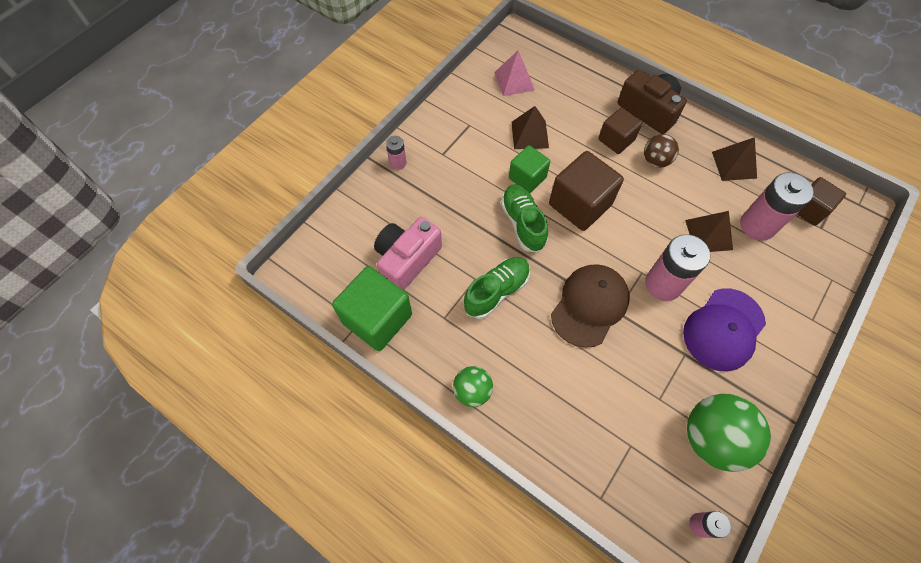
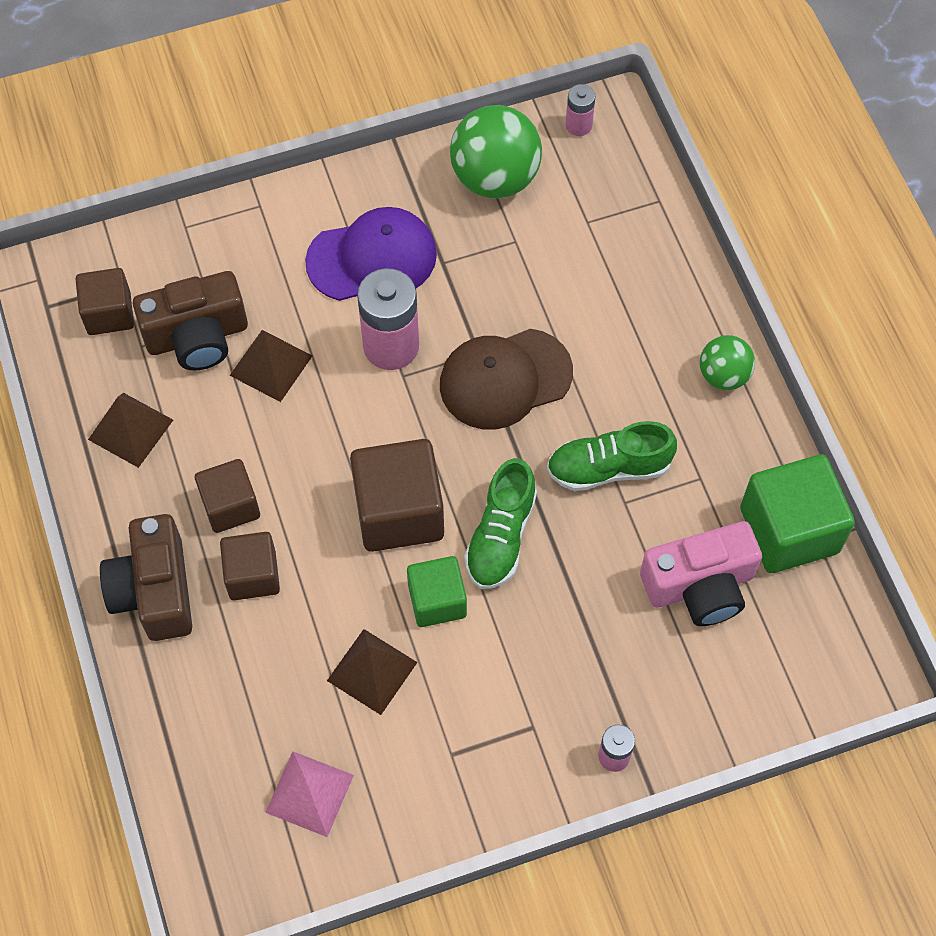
camera: 145 degrees left, 0 degrees up
brown ball [644,134,679,168] -> brown cube [195,459,260,533]
pink battery [740,172,814,241] -> brown camera [133,271,248,370]

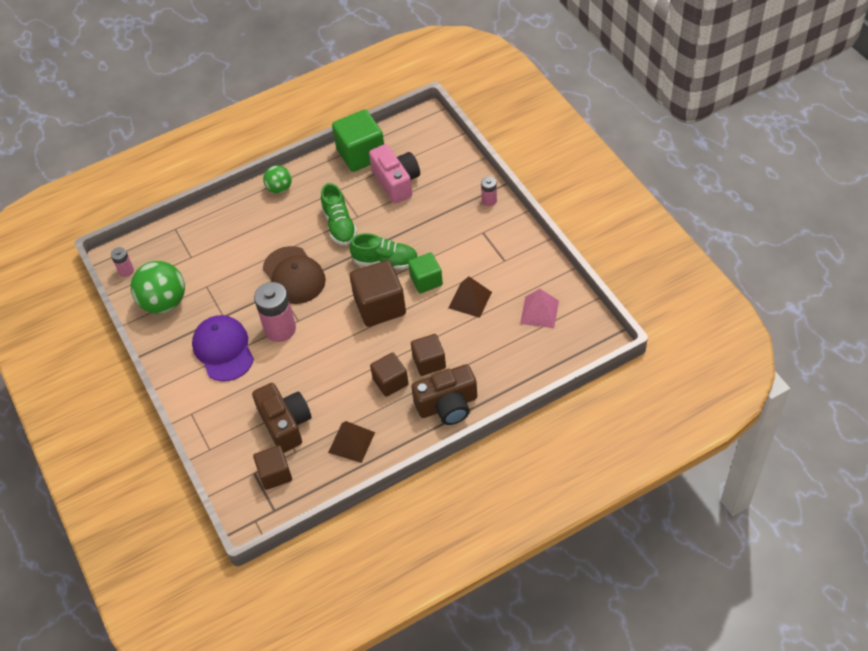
camera: 95 degrees left, 10 degrees down
brown pyramid [230,330,312,402] -> none

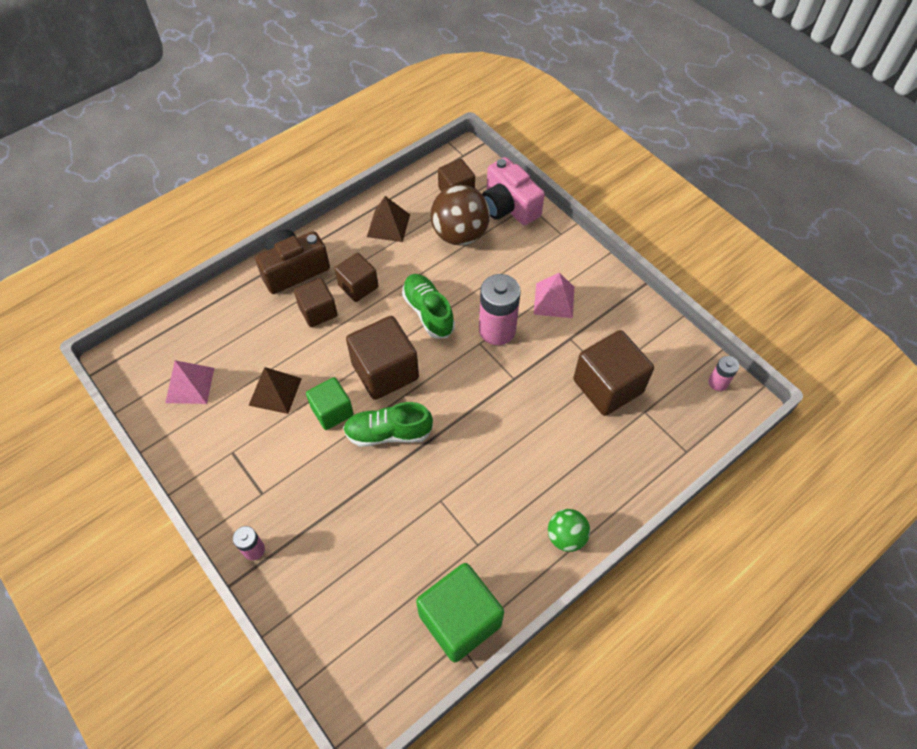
camera: 165 degrees right, 5 degrees up
green ball [131,261,185,314] -> none
purple cap [192,315,254,382] -> pink pyramid [534,273,574,318]
brown camera [252,383,312,453] -> brown ball [430,185,490,245]
brown cap [263,246,326,304] -> none
green shoe [321,183,357,245] -> green shoe moved to [402,274,455,338]
pink camera [369,144,420,204] -> pink camera moved to [482,157,545,225]
none -> brown cube [573,330,654,416]

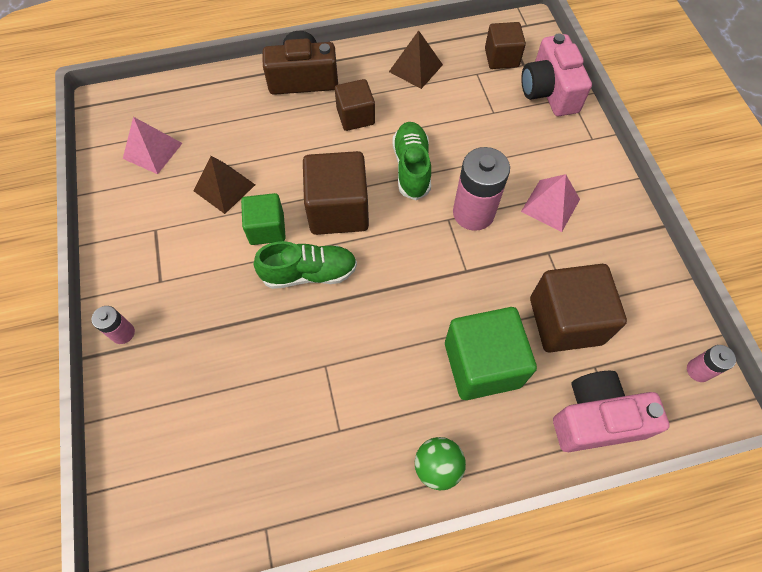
camera: 25 degrees right, 5 degrees up
brown cube [294,278,338,327] -> none
green shoe [343,402,433,447] -> green shoe turned 150 degrees clockwise [254,241,357,289]
green cube [416,563,504,662] -> green cube moved to [445,307,537,400]
brown ball [430,185,490,245] -> none
none -> pink camera [553,371,670,452]

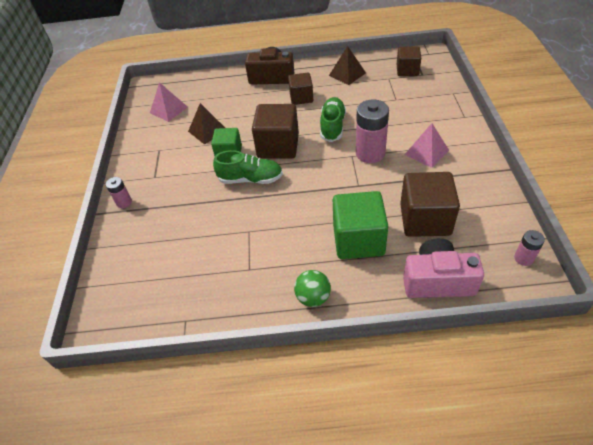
camera: 15 degrees right, 15 degrees down
pink camera [521,33,592,116] -> none

